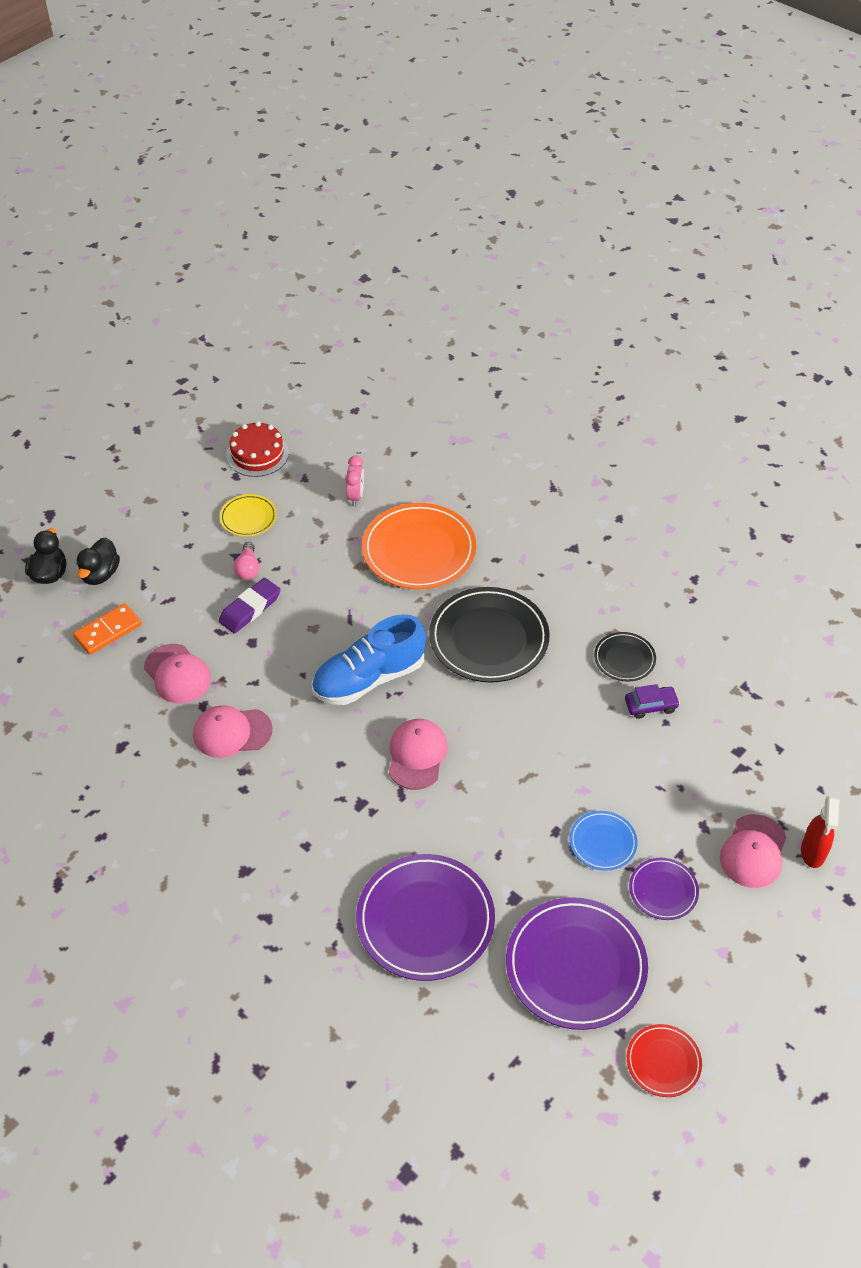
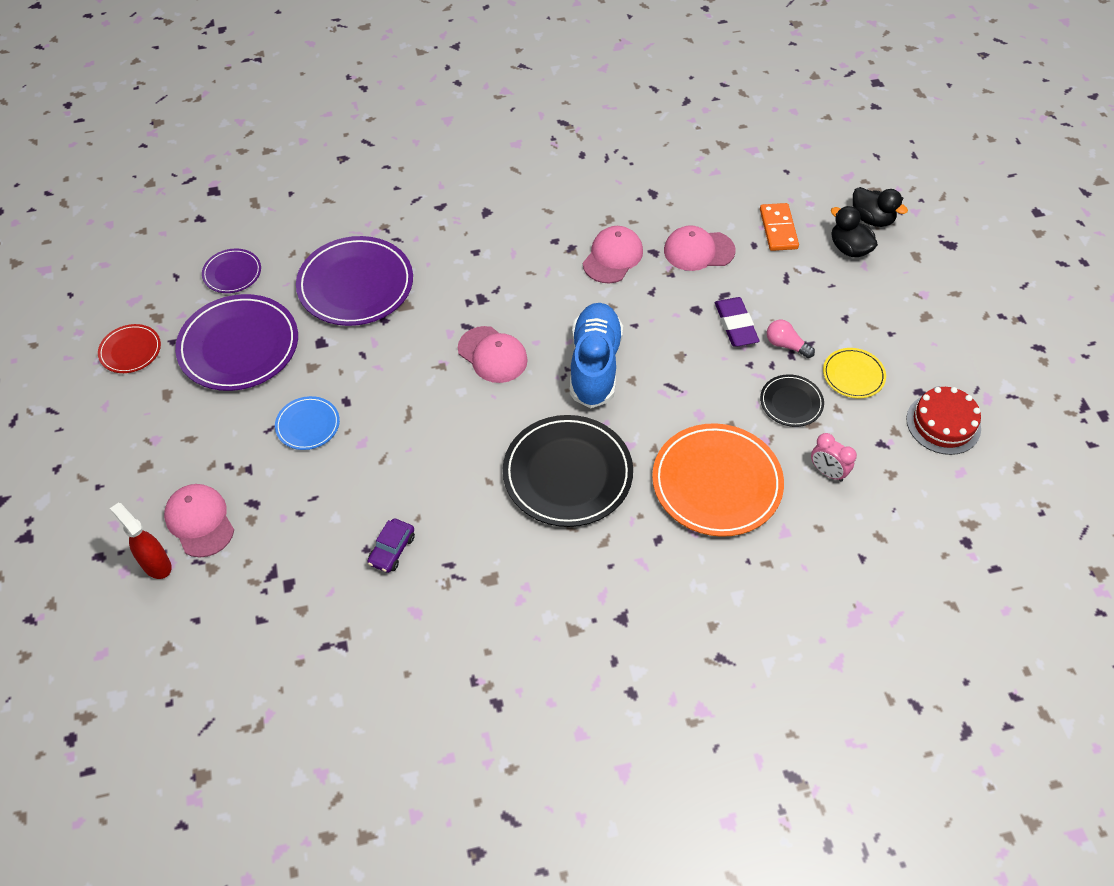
camera: 125 degrees right, 5 degrees up
black plate [594,632,656,682] -> black plate moved to [760,374,824,427]
purple plate [629,858,699,920] -> purple plate moved to [202,248,261,293]

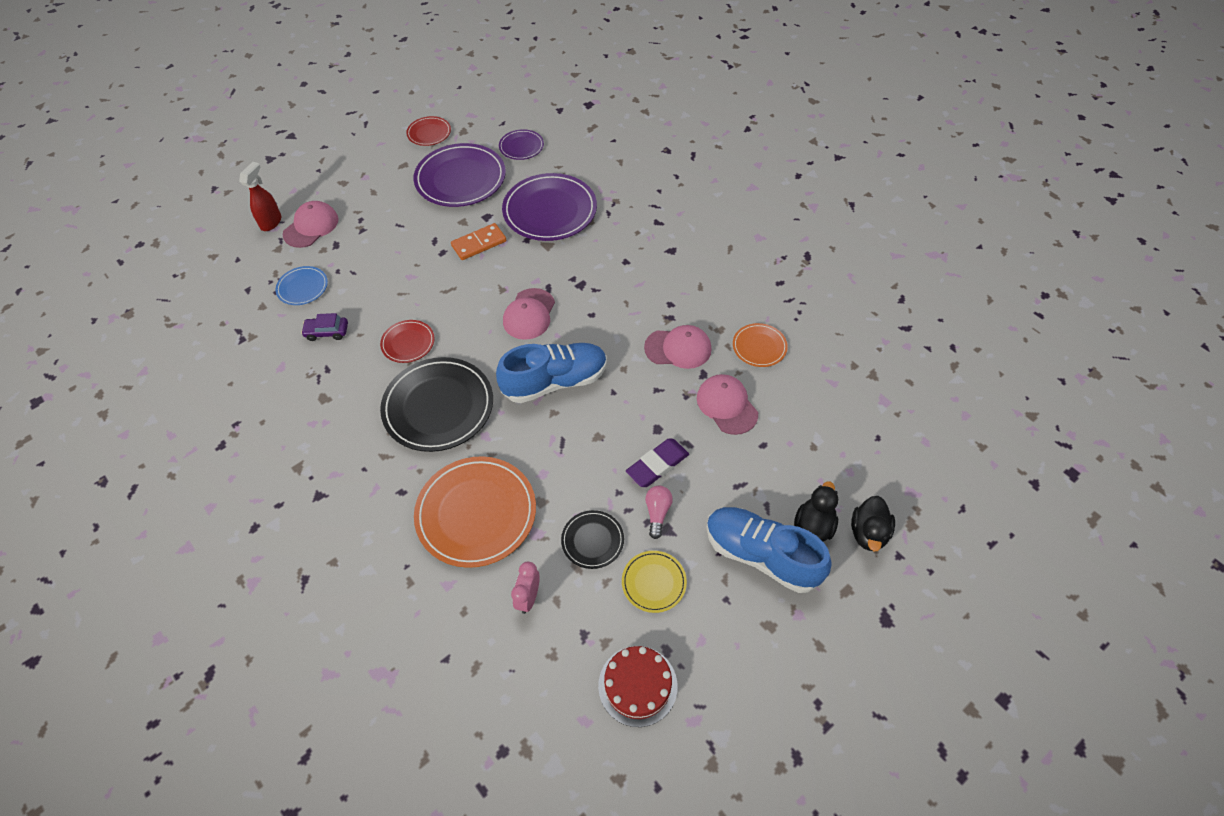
camera: 65 degrees right, 0 degrees up
blue plate [275,396,340,450] -> blue plate moved to [275,266,328,305]
orange domino [760,203,799,251] -> orange domino moved to [451,223,506,260]
none -> red plate [380,320,435,363]
none -> blue shoe [706,507,832,593]
none -> orange plate [733,323,788,367]

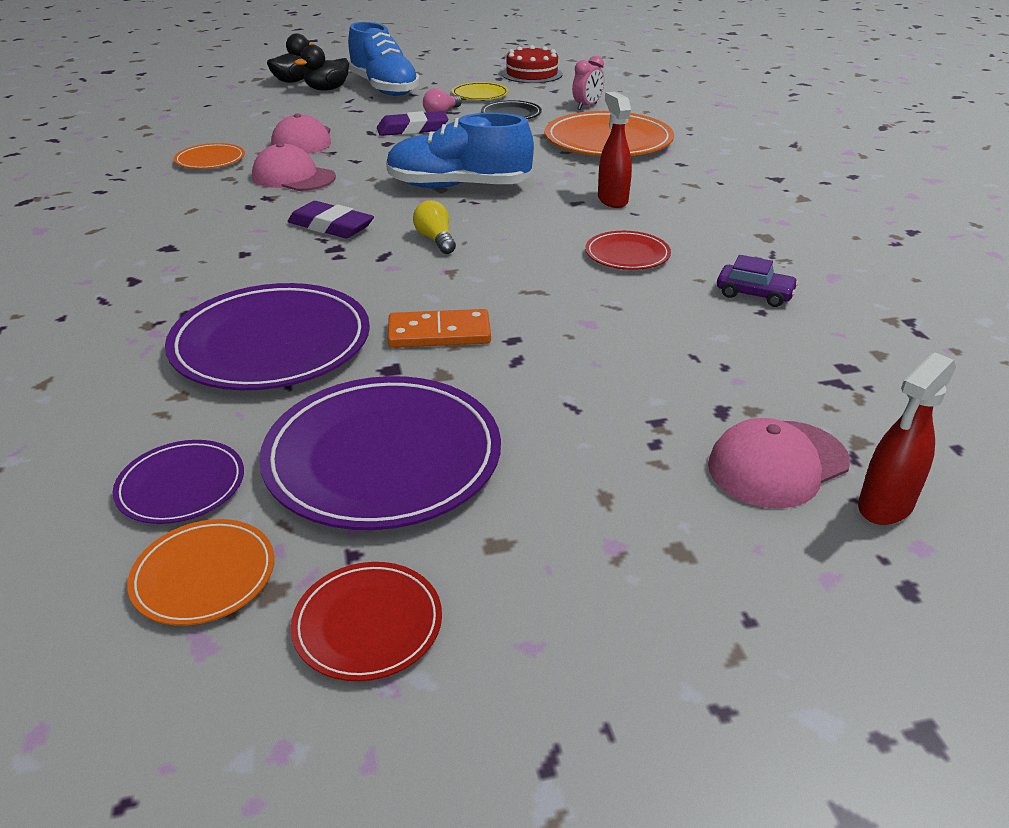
camera: 155 degrees left, 20 degrees down
blue plate [275,266,328,305] -> none
black plate [380,357,493,452] -> red spray bottle [598,92,632,208]
pink cap [503,288,555,340] -> yellow light bulb [413,200,456,254]
none -> orange plate [127,519,274,626]
none -> purple eraser [288,201,374,238]

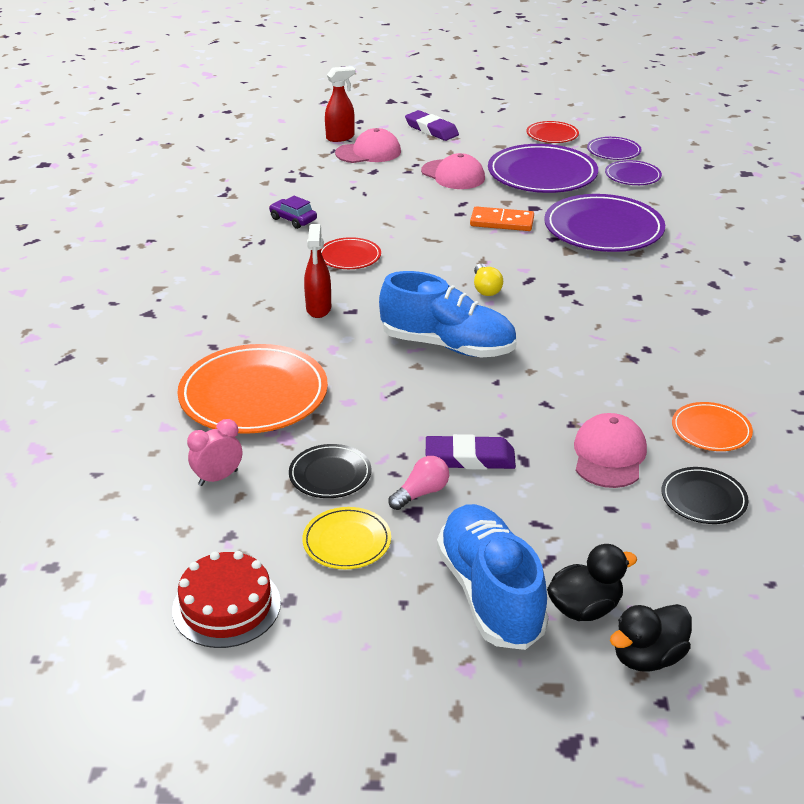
camera: 165 degrees left, 0 degrees up
orange plate [127,519,274,626] -> purple plate [587,137,642,160]
pink cap [252,143,336,191] -> pink cap moved to [421,153,485,189]
purple eraser [288,201,374,238] -> purple eraser moved to [405,110,459,141]
none -> black plate [662,467,749,524]

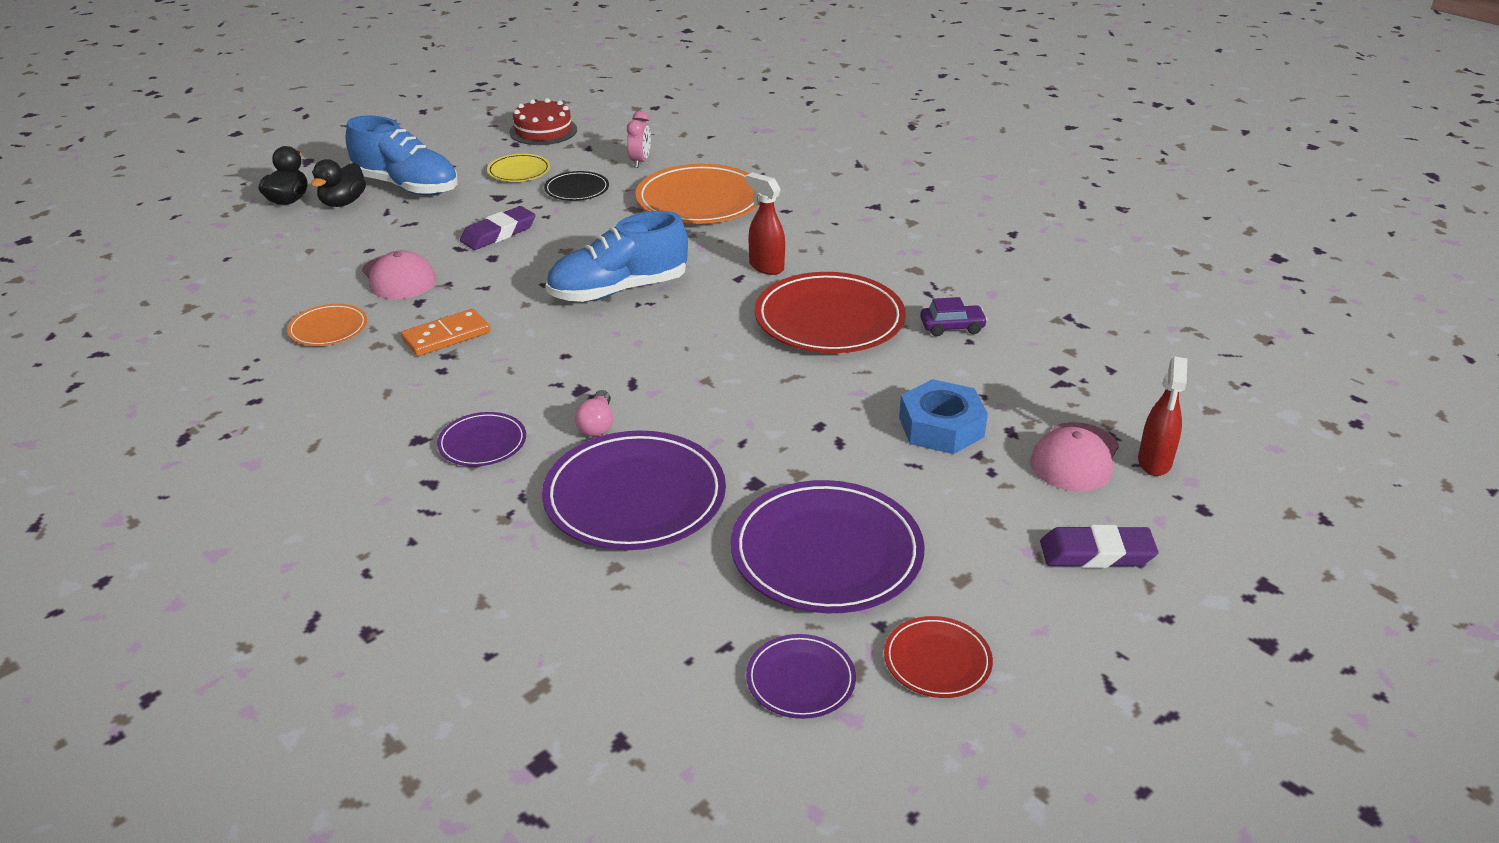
camera: 135 degrees right, 0 degrees up
red plate [321,237,381,269] -> red plate [755,272,906,353], size x1.97
pink light bulb [388,456,449,510] -> pink light bulb moved to [574,390,613,437]
pink cap [421,153,485,189] -> none
orange domino [470,206,534,231] -> orange domino moved to [401,309,490,356]
yellow light bulb [474,264,503,296] -> none
purple plate [605,160,662,185] -> purple plate moved to [437,412,526,466]
black plate [662,467,749,524] -> none
none -> blue nut [899,379,988,454]

